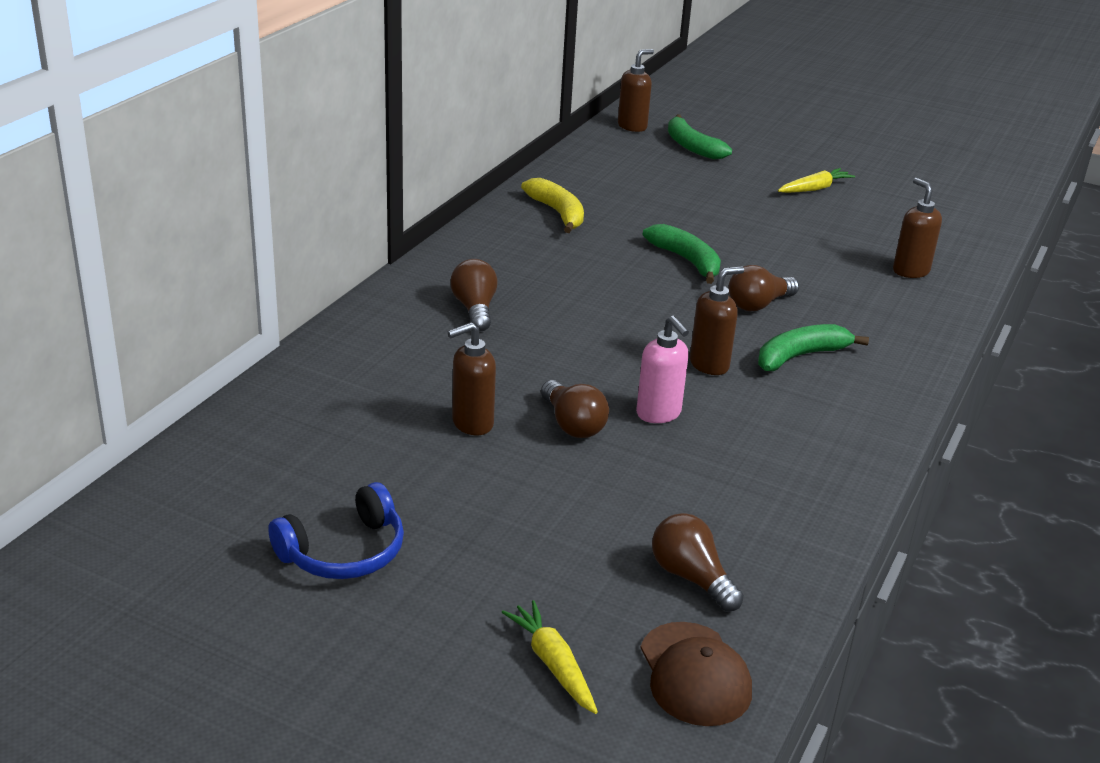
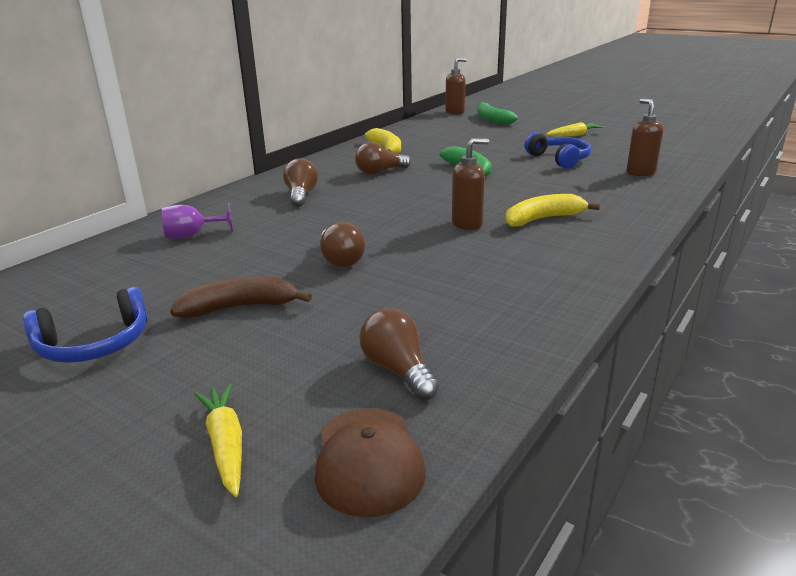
camera: 10 degrees right, 5 degrees down
brown soap dispenser [448,322,496,435] -> none
pink soap dispenser [636,316,689,423] -> none
brown light bulb [728,265,799,311] -> brown light bulb moved to [355,142,411,175]
green banana [758,324,869,371] -> yellow banana [505,194,600,227]
none -> purple goblet [162,203,233,239]
none -> brown banana [170,276,312,318]
none -> blue headphones [525,132,591,169]

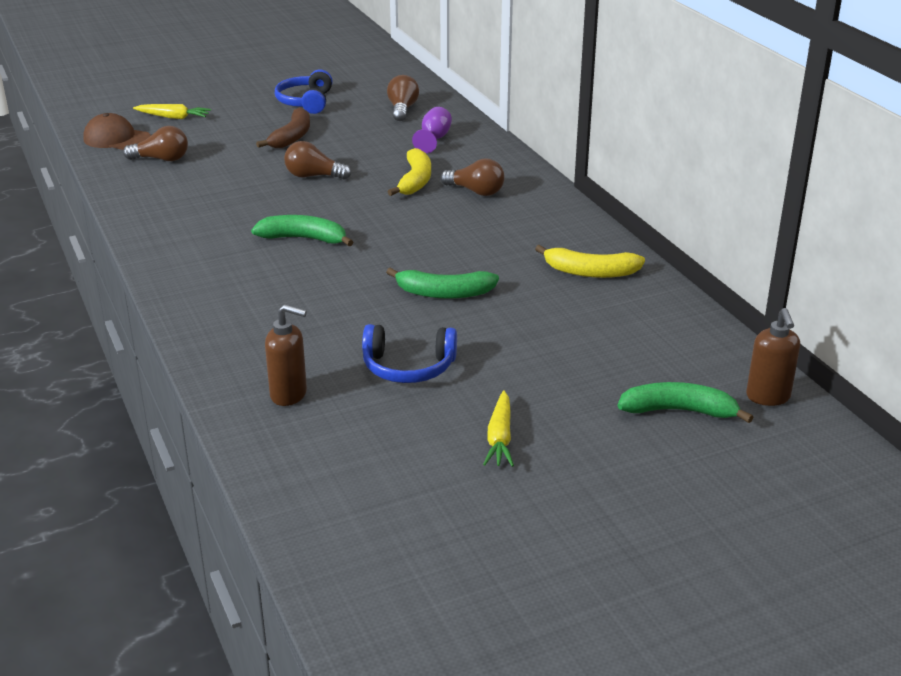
camera: 120 degrees right, 5 degrees up
brown light bulb [355,142,411,175] -> brown light bulb moved to [387,75,419,121]
brown soap dispenser [452,138,489,230] -> green banana [251,215,353,247]
yellow banana [505,194,600,227] -> yellow banana moved to [388,148,431,196]

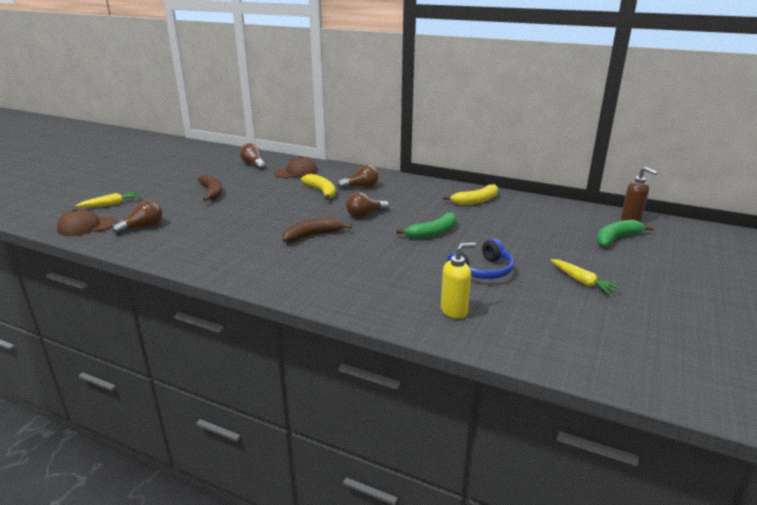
camera: 40 degrees left, 5 degrees down
green banana [251,215,353,247] -> brown banana [282,217,352,243]
brown soap dispenser [265,304,307,406] -> yellow soap dispenser [441,242,476,319]
blue headphones [275,69,333,114] -> none
brown light bulb [284,141,351,180] -> brown light bulb moved to [346,192,389,218]
purple goblet [412,107,452,153] -> brown cap [274,156,318,178]

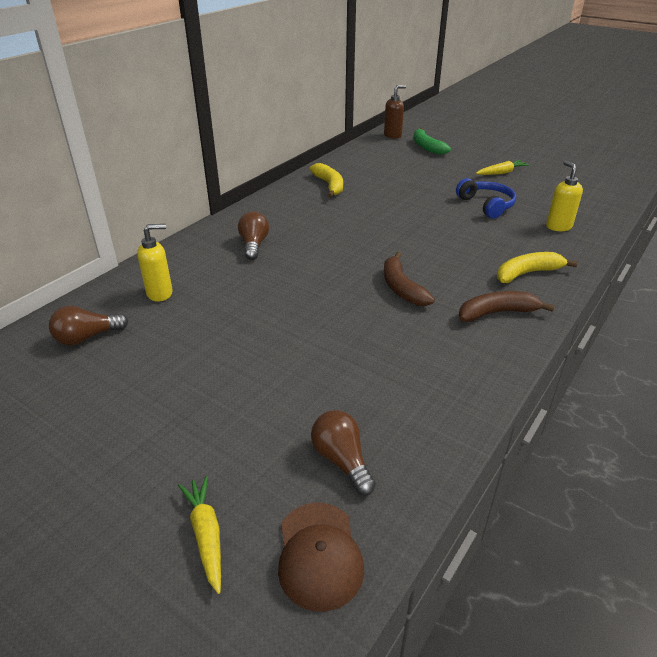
camera: 80 degrees left, 10 degrees up
brown banana [198,174,222,202] -> brown banana moved to [459,291,555,322]
brown cap [274,156,318,178] -> yellow soap dispenser [137,224,173,302]
yellow banana [301,174,336,200] -> yellow banana moved to [497,252,578,283]
brown light bulb [346,192,389,218] -> none
green banana [396,212,456,239] -> none

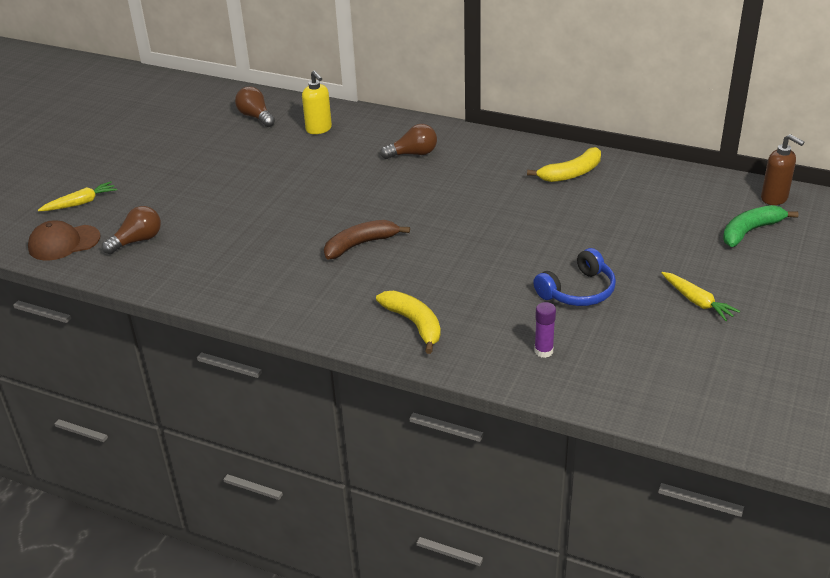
camera: 80 degrees right, 0 degrees up
brown banana [459,291,555,322] -> none
yellow soap dispenser [546,161,583,231] -> purple glue stick [534,302,556,358]

